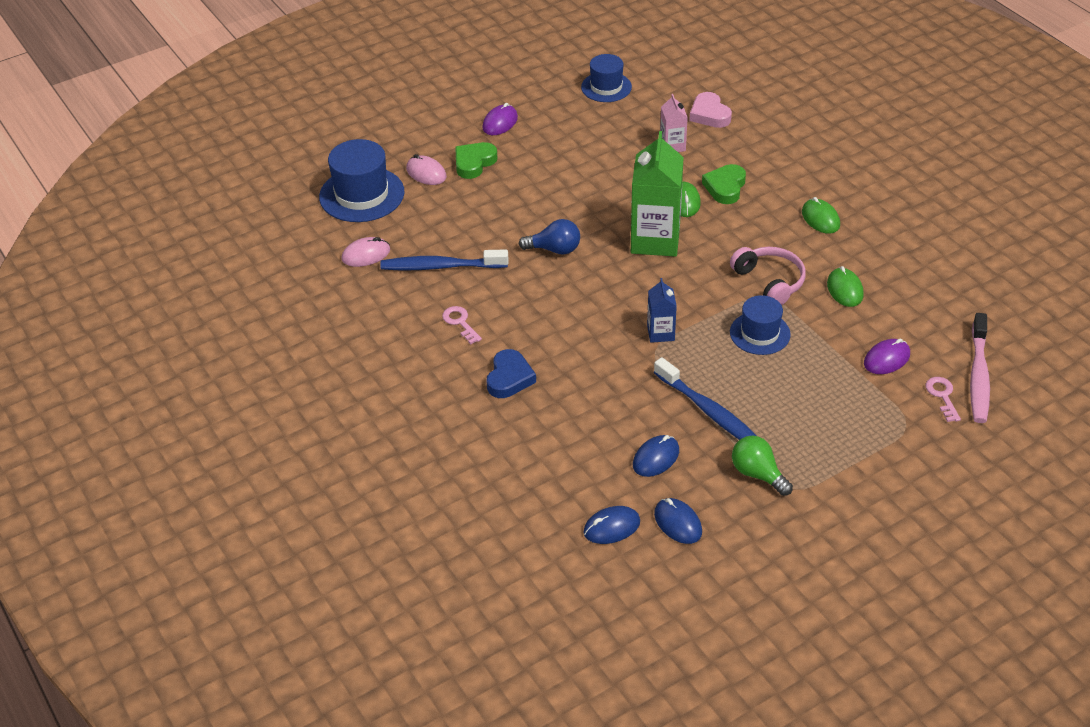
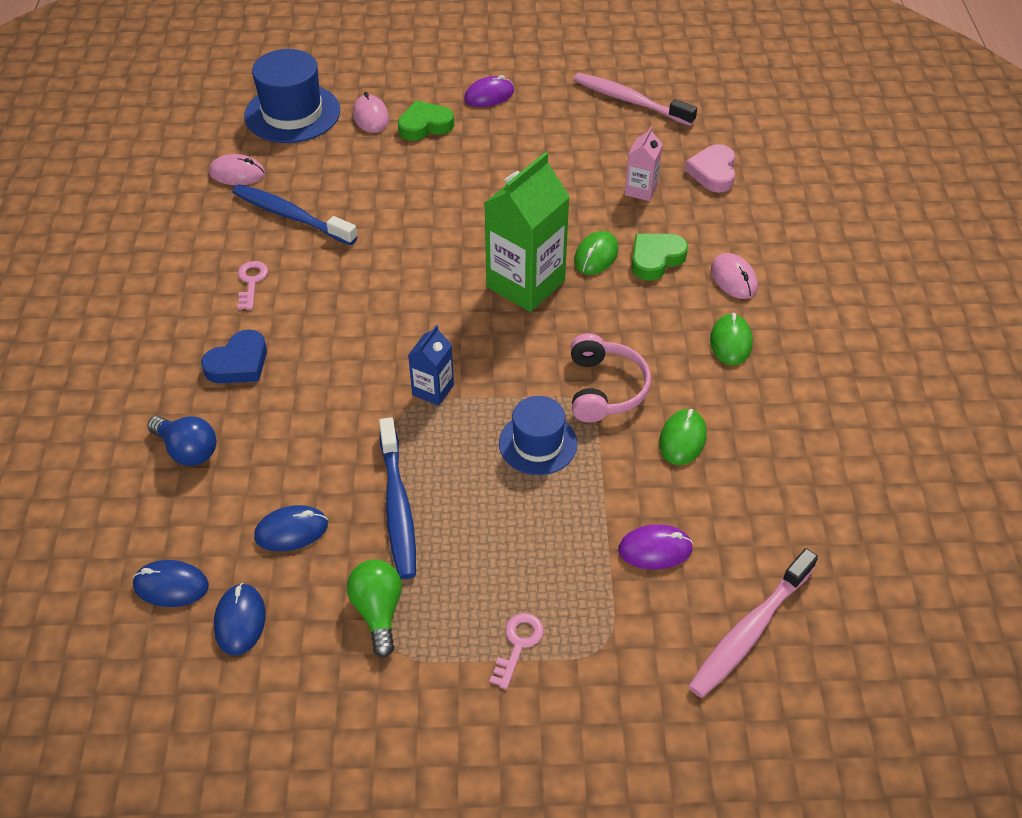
camera: 30 degrees right, 5 degrees up
blue light bulb [519,219,580,255] -> blue light bulb moved to [147,416,216,466]
blue hat [581,54,632,102] -> pink toothbrush [574,73,697,126]
pink key [925,377,961,422] -> pink key moved to [489,613,544,689]
none -> pink mouse [711,253,758,299]

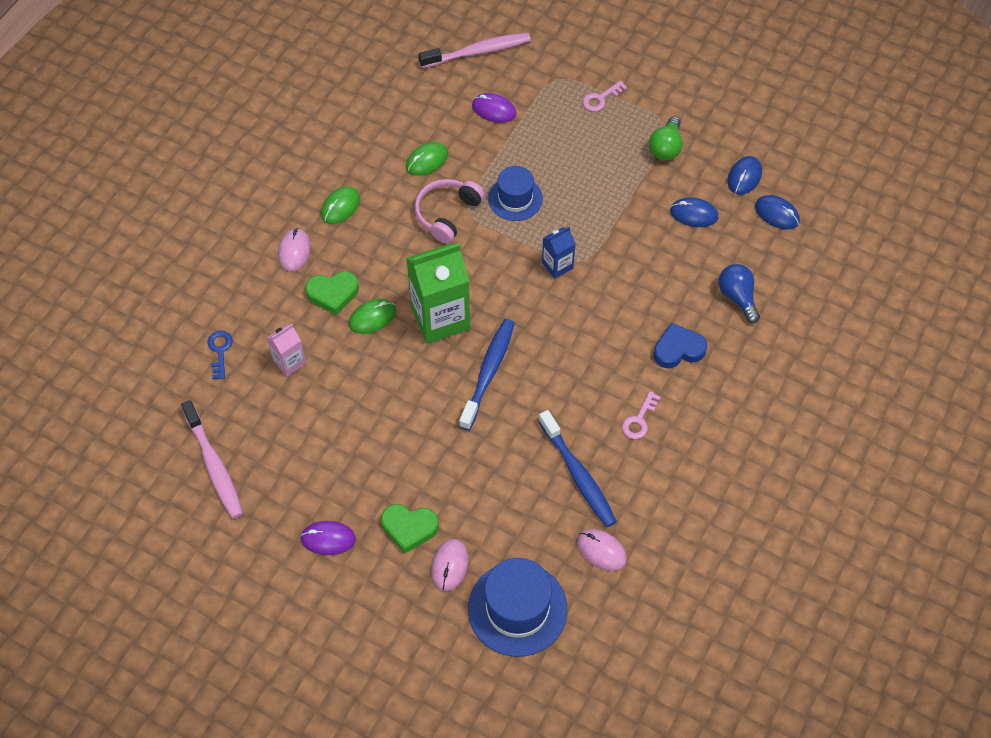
camera: 150 degrees left, 10 degrees up
blue toothbrush [379,417,416,579] -> blue toothbrush moved to [459,319,515,430]
pink heart [685,144,735,193] -> blue key [207,331,233,379]

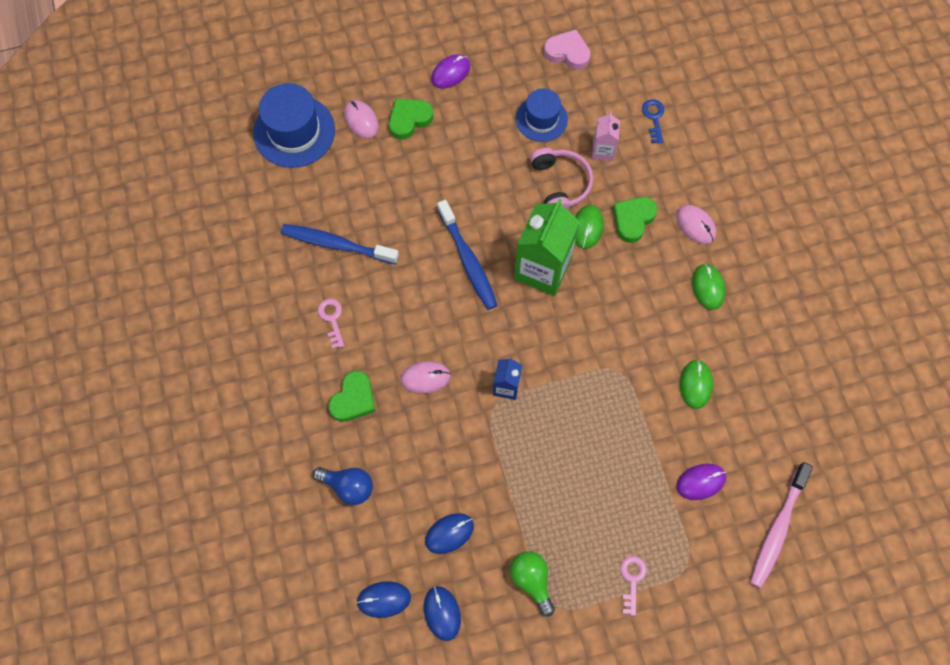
camera: 135 degrees right, 10 degrees up
pink toothbrush [181,400,243,519] -> pink heart [544,29,591,70]
blue key [207,331,233,379] -> blue key turned 135 degrees counterclockwise [642,99,664,143]
pink headphones [415,179,485,244] -> pink headphones moved to [530,148,593,209]
blue hat [488,166,543,221] -> blue hat moved to [516,88,568,142]
pink mouse [577,529,627,571] -> pink mouse moved to [400,361,451,394]
blue heart [653,323,707,368] -> green heart [328,371,376,422]

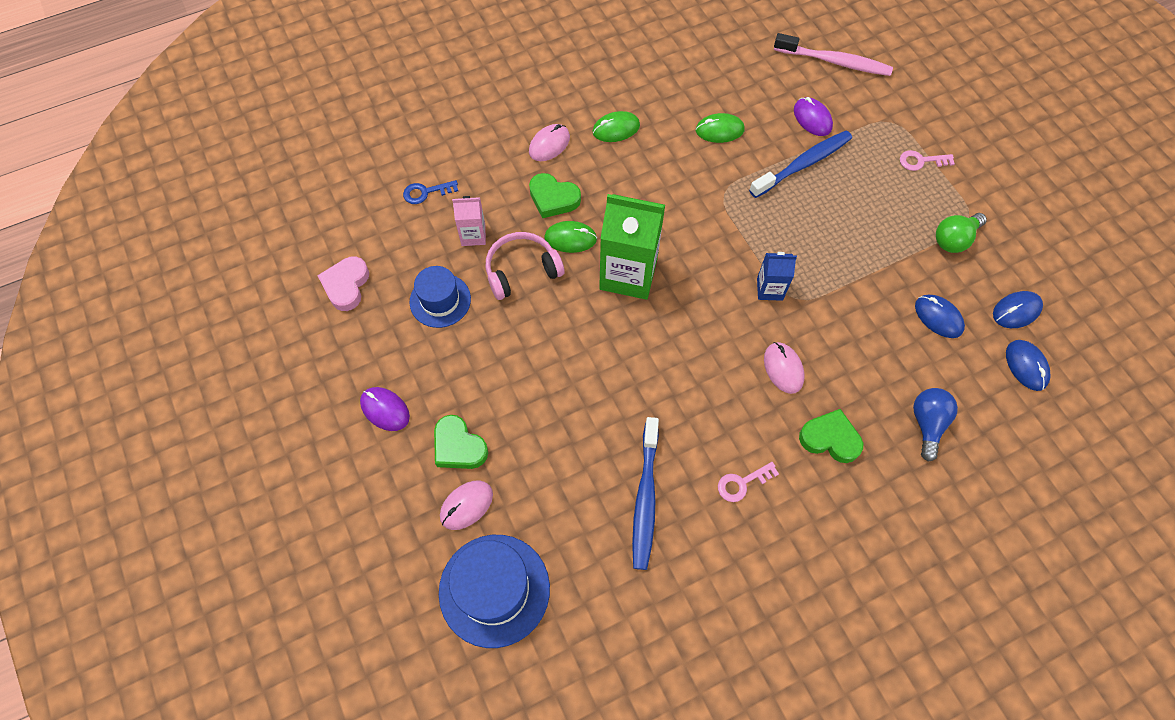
camera: 100 degrees left, 5 degrees down
blue toothbrush [437,200,497,310] -> blue toothbrush moved to [749,131,852,198]

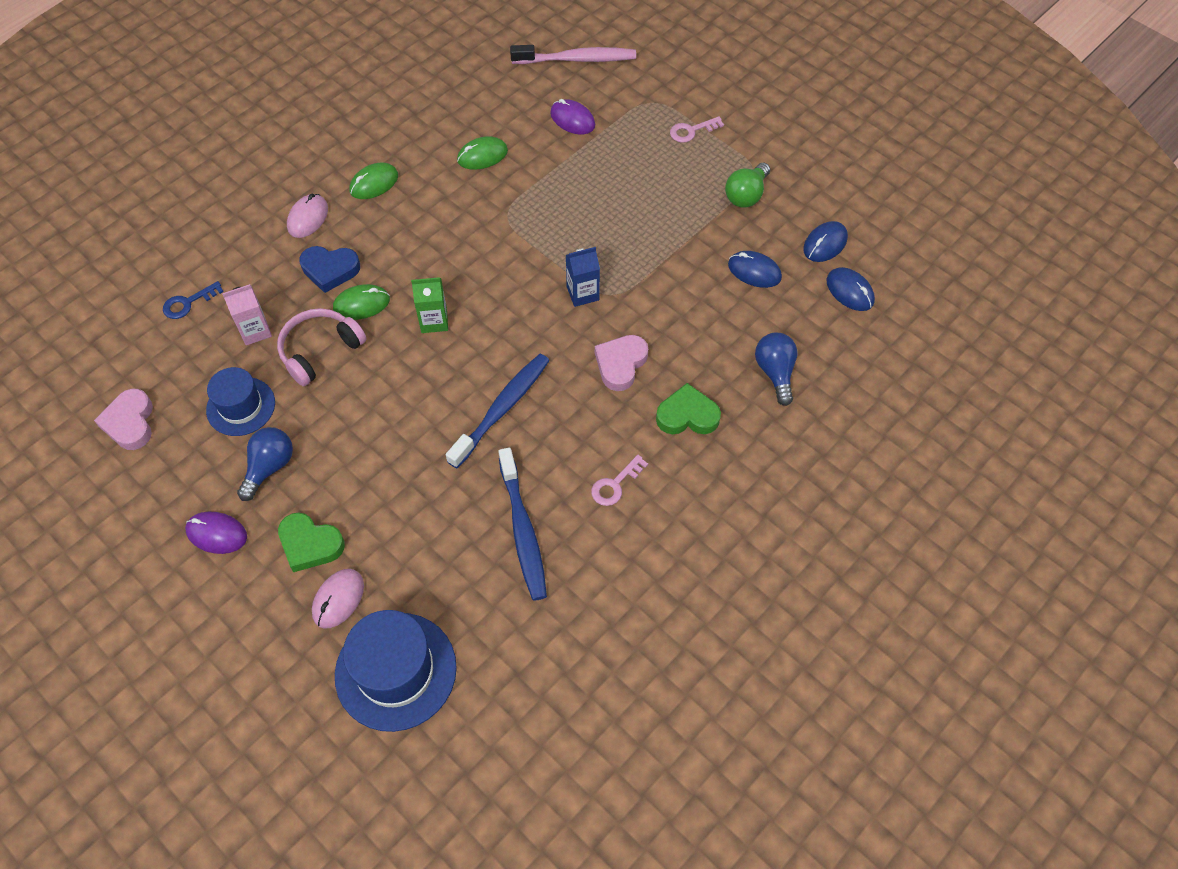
camera: 20 degrees left, 5 degrees down
green heart [529,173,581,218] -> blue heart [299,246,360,293]
green carton [599,194,665,300] -> green carton [411,277,448,333], size x0.51
blue toothbrush [749,131,852,198] -> blue toothbrush moved to [446,354,550,469]
pink mouse [764,342,805,394] -> pink heart [595,335,648,391]
none -> blue light bulb [237,427,293,501]

